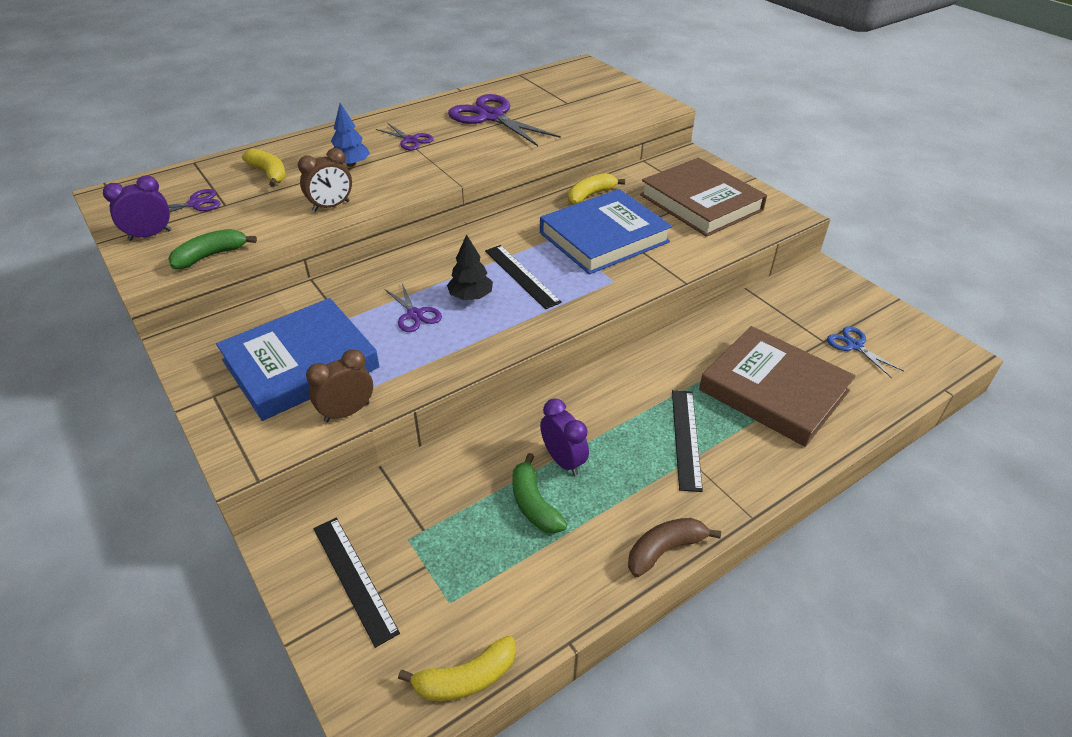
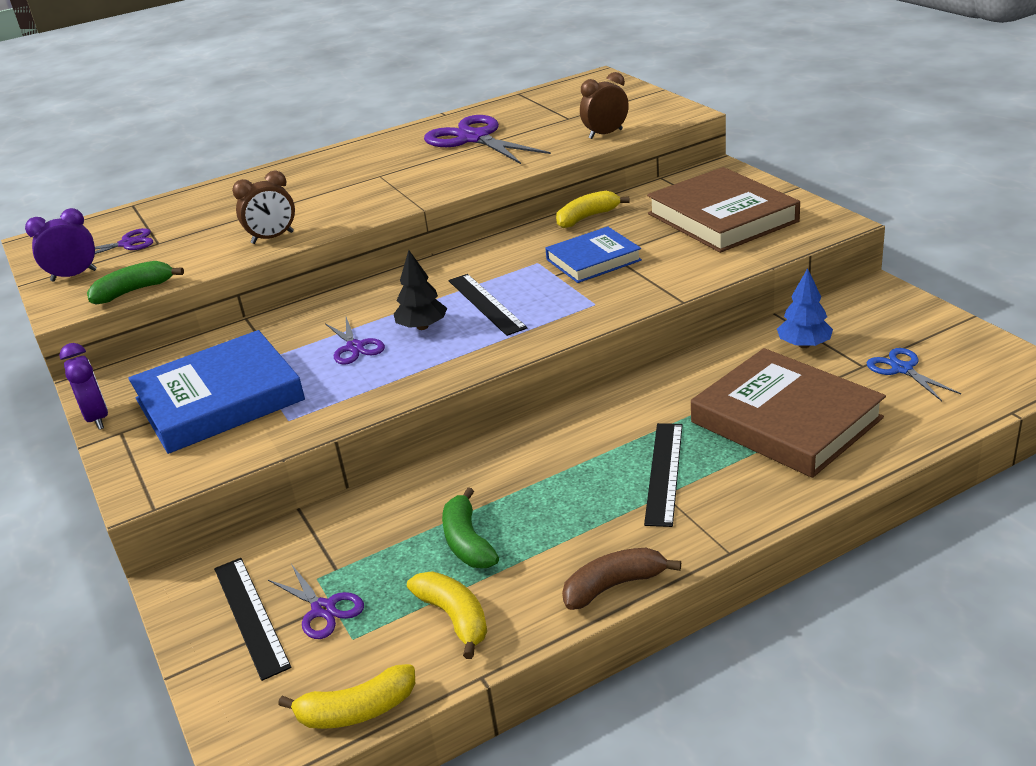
camera: 10 degrees right, 10 degrees down
yellow banana [242,148,286,187] -> yellow banana moved to [407,571,487,659]
brown clock [306,349,373,422] -> brown clock moved to [580,72,629,139]
blue tree [331,103,370,167] -> blue tree moved to [777,268,833,348]
purple scissors [376,123,434,150] -> purple scissors moved to [268,564,364,639]
blue book [540,189,672,274] -> blue book [545,226,642,283], size x0.61
purple clock [540,398,589,476] -> purple clock moved to [59,343,108,430]

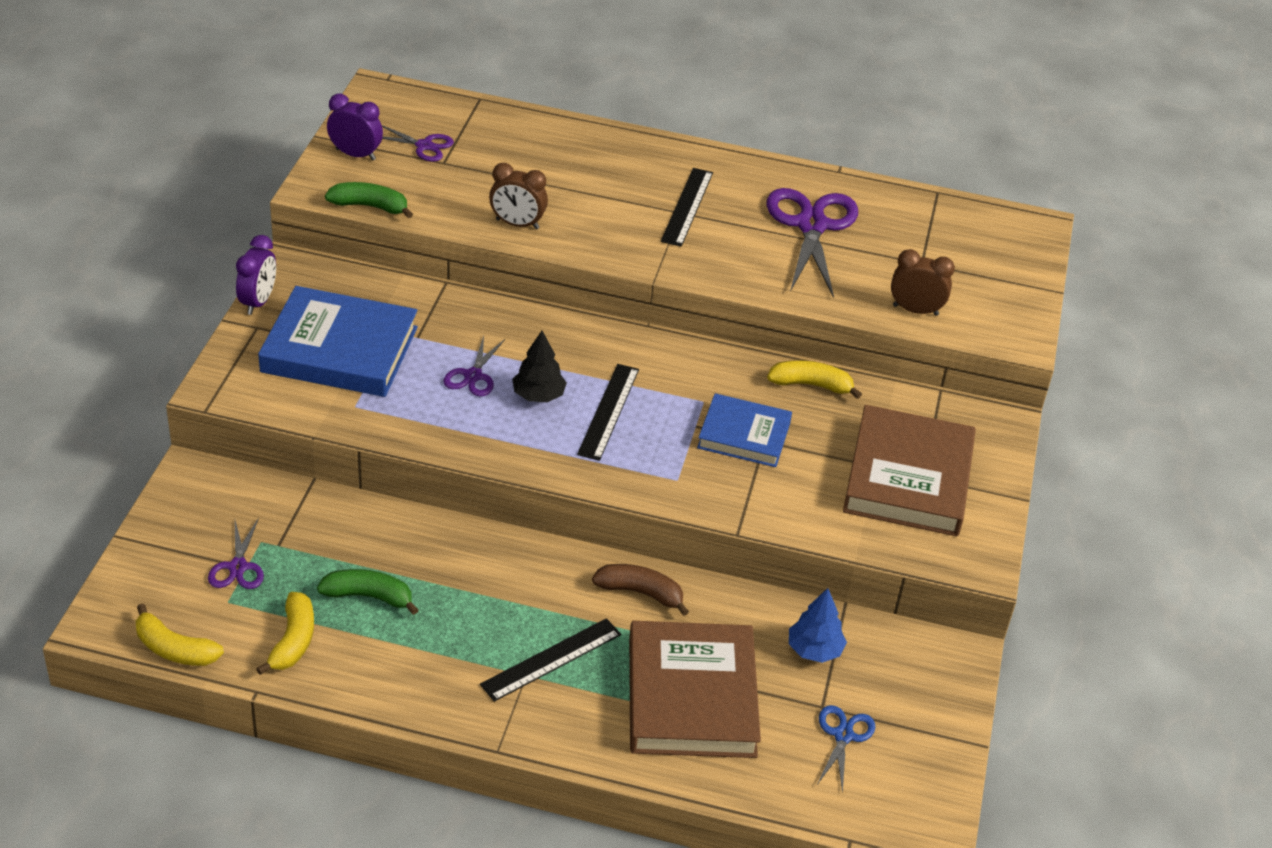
camera: 35 degrees right, 10 degrees up
black ruler [214,558,291,681] -> black ruler moved to [661,168,713,247]
green banana [442,487,499,568] -> green banana turned 75 degrees clockwise [317,569,419,615]
brown banana [562,548,681,610] -> brown banana moved to [592,564,689,616]

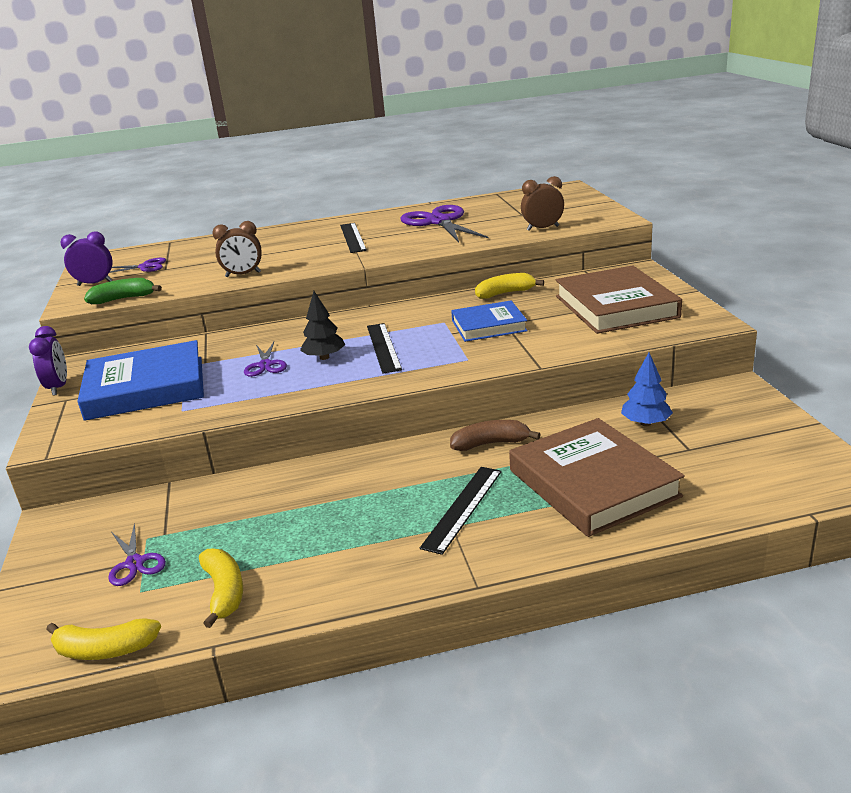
camera: 20 degrees left, 15 degrees down
green banana [317,569,419,615] -> none
blue scissors [817,705,875,793] -> none

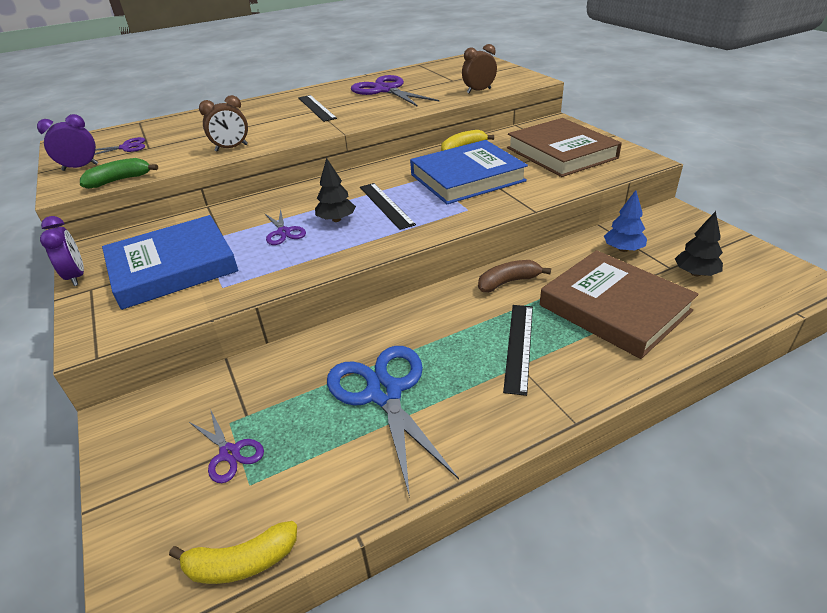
camera: 15 degrees left, 10 degrees up
yellow banana [199,549,243,628] -> none
blue book [451,301,528,342] -> blue book [410,140,528,204], size x1.64
none -> blue scissors [327,346,459,498]
none -> black tree [675,211,723,276]

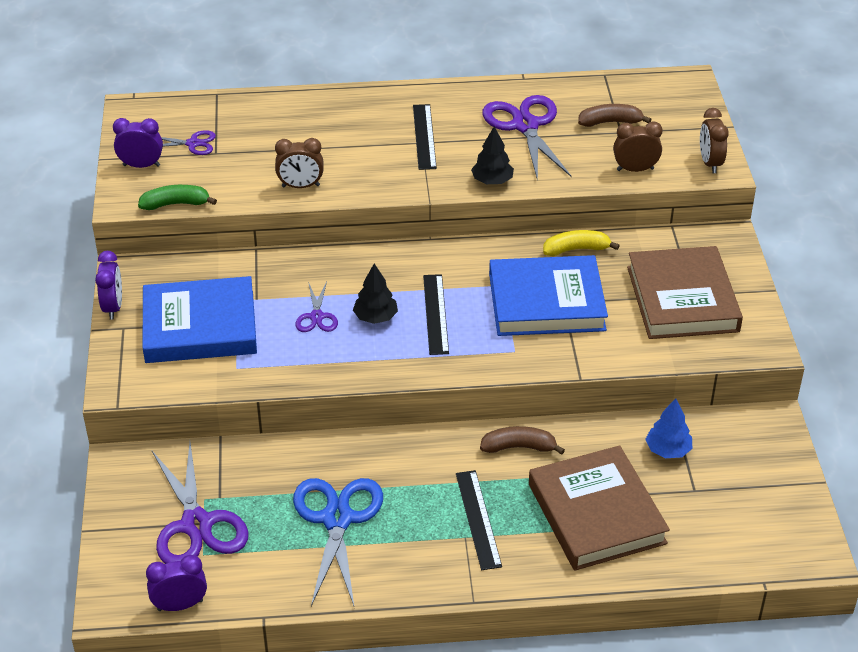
camera: 20 degrees right, 5 degrees up
yellow banana [169,521,297,584] -> purple clock [146,555,207,611]
purple scissors [189,409,264,483] -> purple scissors [152,443,249,564], size x1.97
black ruler [503,305,533,396] -> black ruler turned 45 degrees counterclockwise [456,470,502,570]
black tree [675,211,723,276] -> black tree moved to [471,126,514,184]
none -> brown banana [578,104,652,127]
none -> brown clock [700,108,729,173]

